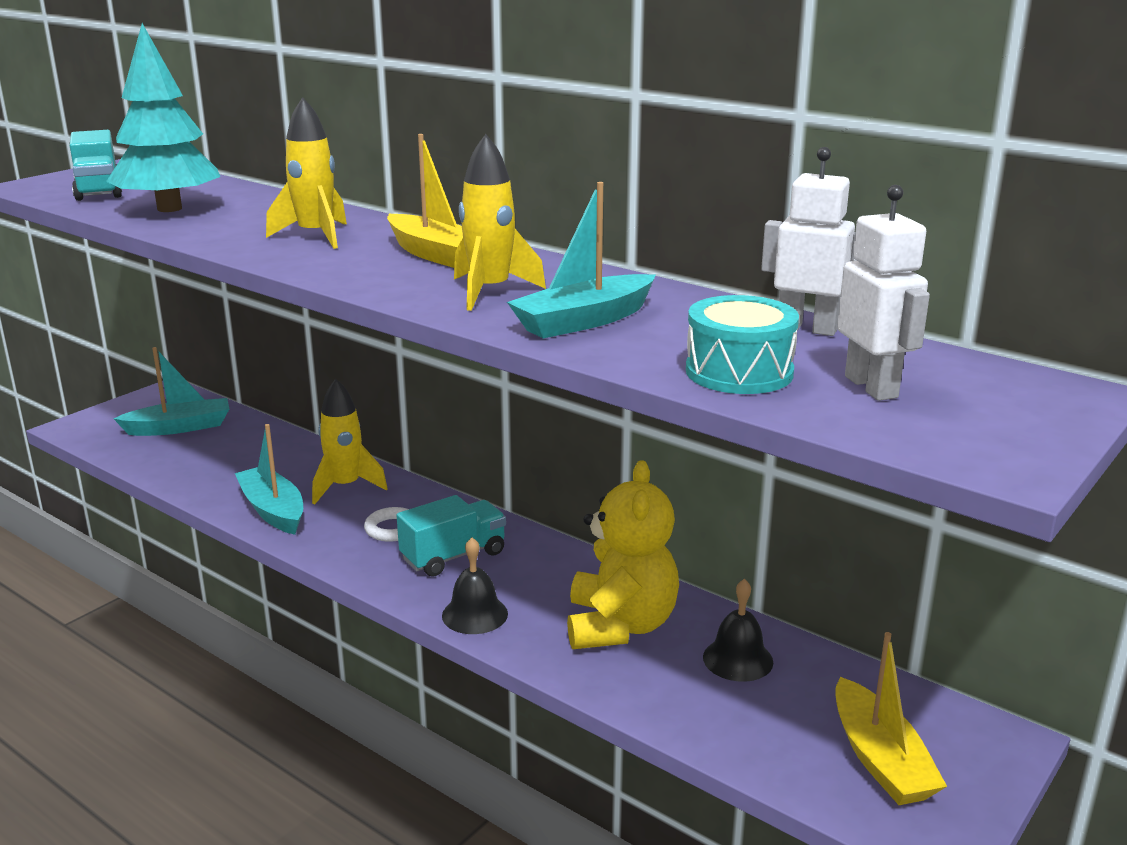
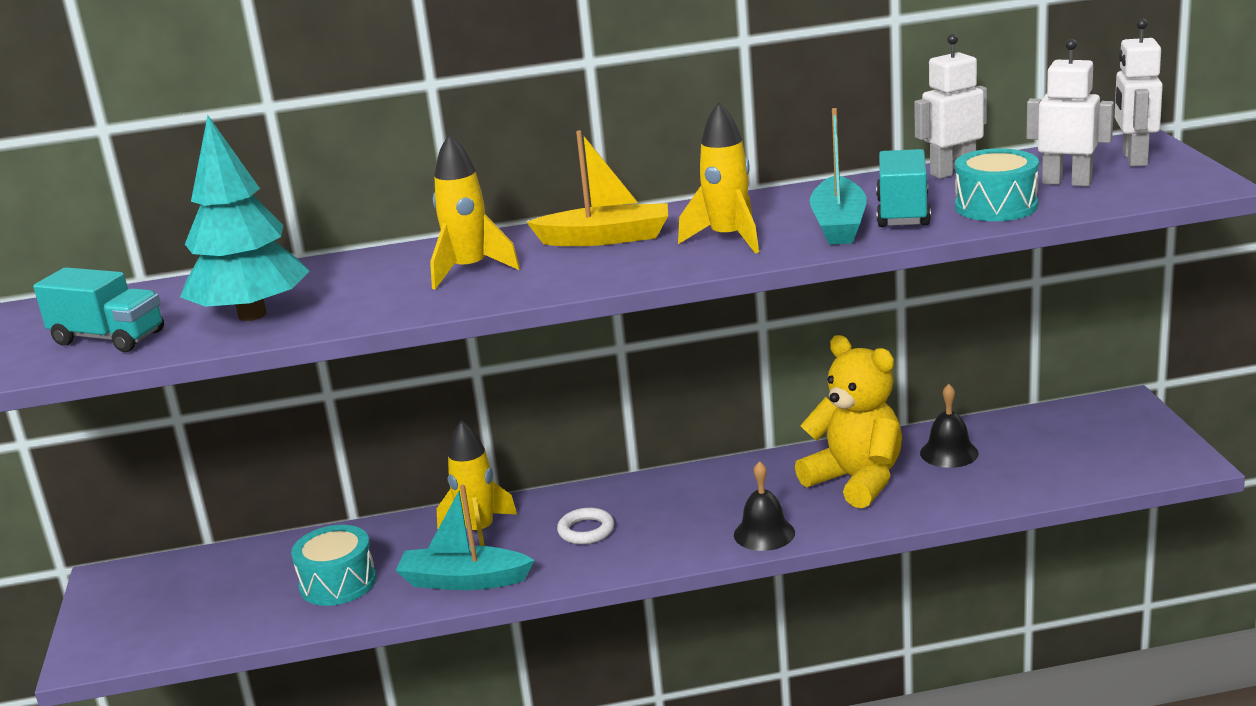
camera: 45 degrees left, 0 degrees up
turquoise boat [113,347,229,436] -> none
turquoise truck [397,495,506,577] -> turquoise truck moved to [876,149,931,227]
yellow boat [835,632,947,805] -> none
none -> turquoise drum [291,525,376,606]
none -> white robot [1115,19,1163,166]

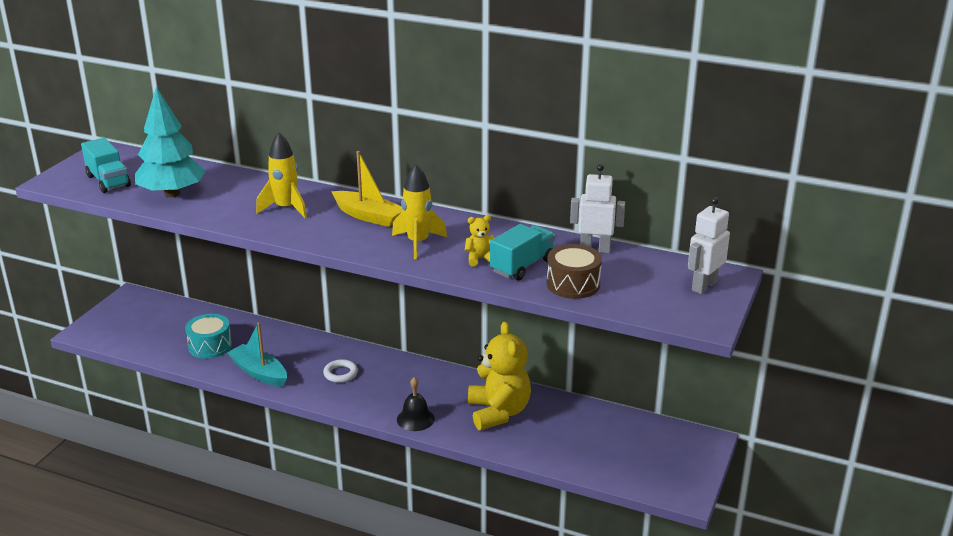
camera: 30 degrees right, 5 degrees up
yellow rocket [437,420,517,546] -> none
turquoise boat [810,108,866,245] -> yellow teddy bear [465,215,494,267]
black bell [920,384,979,468] -> none
turquoise drum [955,148,1039,221] -> brown drum [547,244,602,299]
white robot [1026,39,1114,187] -> none

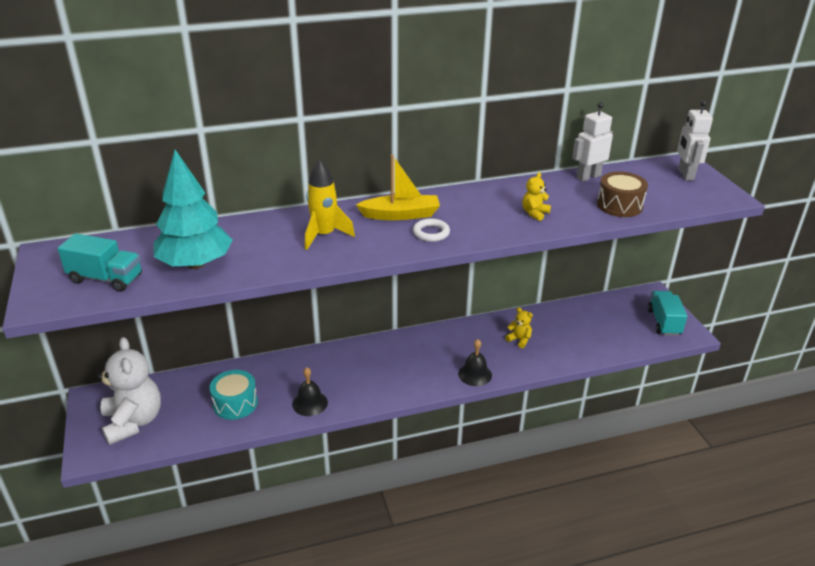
camera: 40 degrees left, 5 degrees up
turquoise boat [227,322,287,387] -> black bell [292,367,328,416]
white ring [323,359,358,383] -> white ring moved to [413,219,450,242]
yellow rocket [392,164,447,259] -> none
yellow teddy bear [468,321,531,430] -> yellow teddy bear [505,307,533,348], size x0.44
turquoise truck [490,224,555,280] -> turquoise truck moved to [648,291,687,336]
none -> white teddy bear [97,337,161,445]

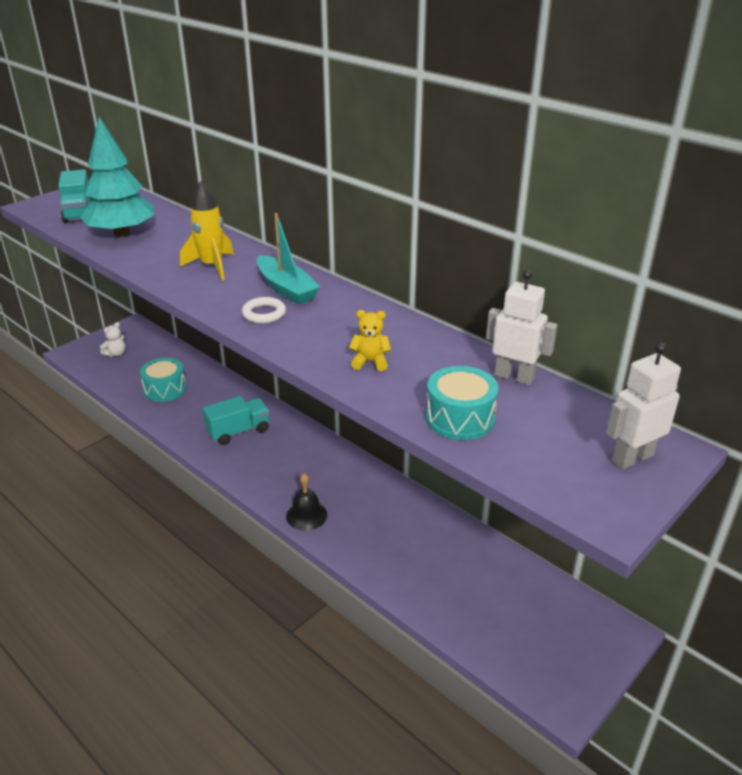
camera: 60 degrees right, 0 degrees up
white teddy bear [97,337,161,445] -> white teddy bear [100,322,126,357], size x0.44
black bell [292,367,328,416] -> none
yellow boat [356,155,440,220] -> turquoise boat [257,213,320,305]
yellow teddy bear [505,307,533,348] -> none
brown drum [597,172,648,217] -> turquoise drum [426,366,499,440]
turquoise truck [648,291,687,336] -> turquoise truck moved to [202,396,270,445]

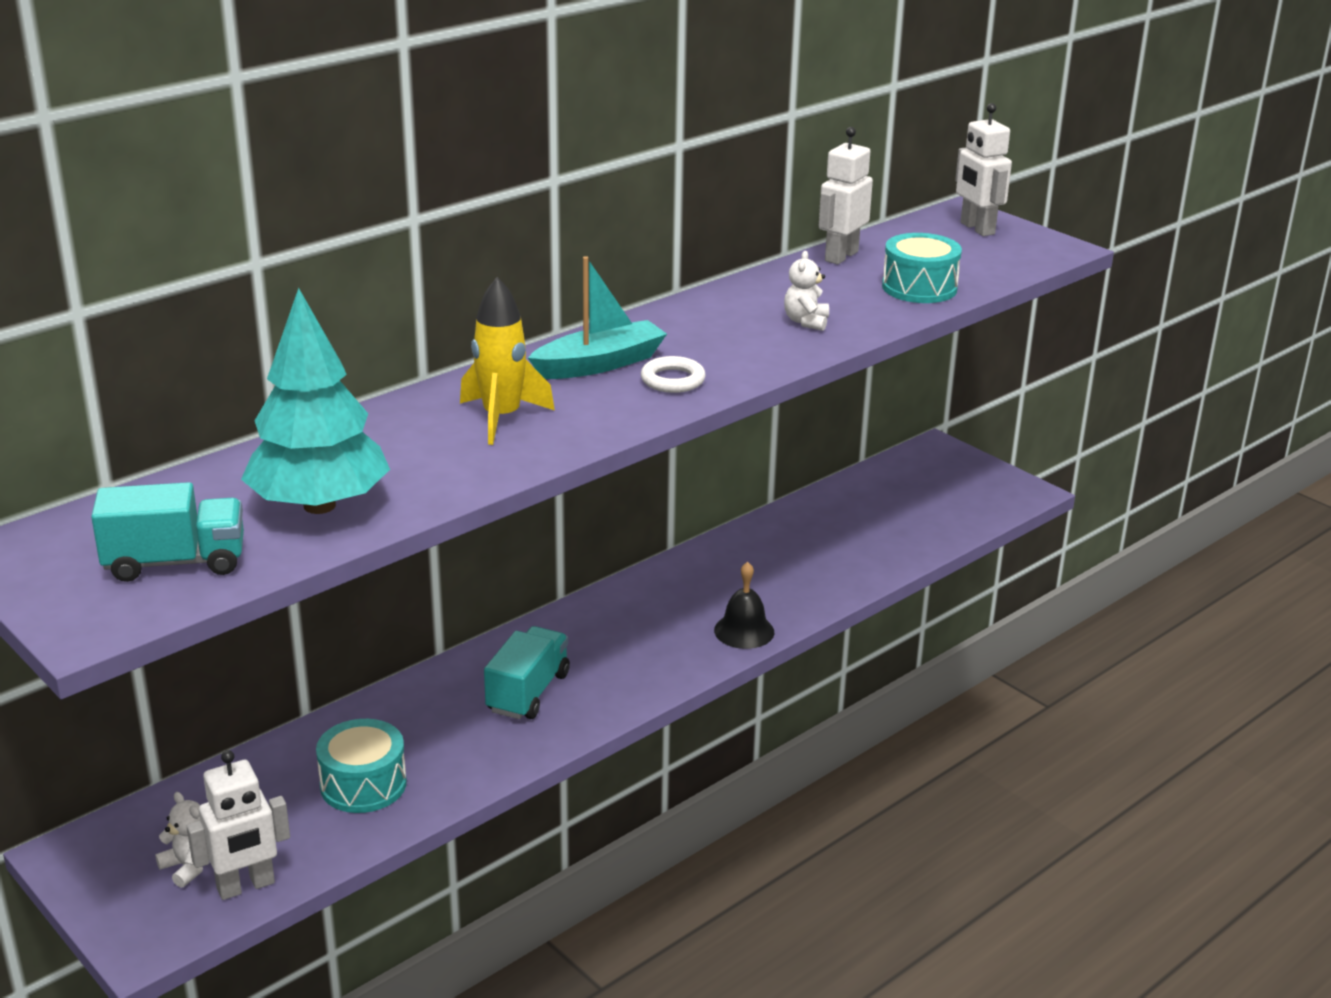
camera: 85 degrees left, 5 degrees down
turquoise truck [202,396,270,445] -> turquoise truck turned 45 degrees clockwise [484,626,570,719]
yellow teddy bear [349,310,391,371] -> white teddy bear [784,251,829,331]
none -> white robot [187,750,290,900]

